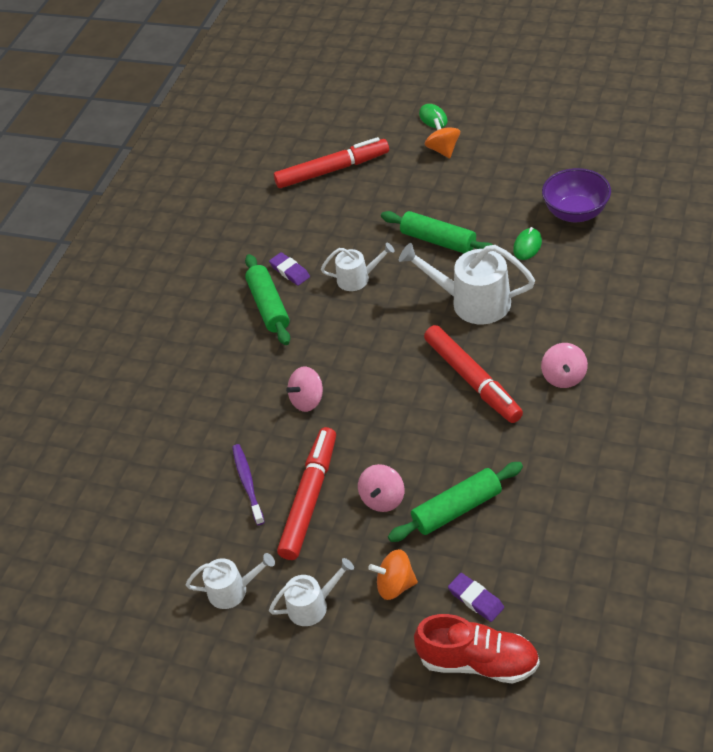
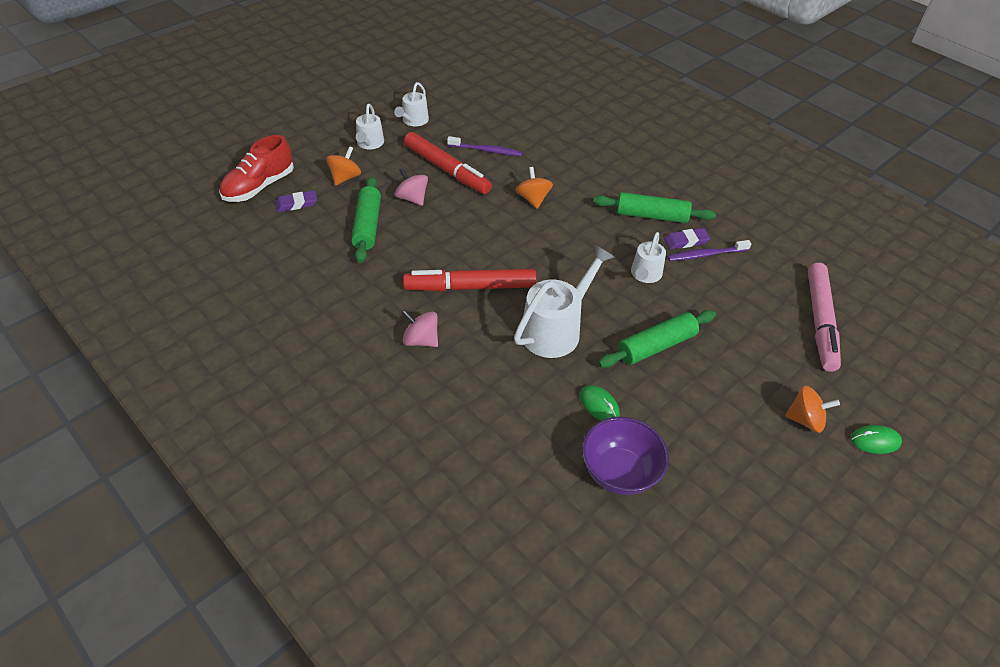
camera: 110 degrees right, 0 degrees up
red marker [274,137,389,188] -> pink marker [808,263,841,372]
pink spinning top [286,367,323,412] -> orange spinning top [516,167,553,209]
none -> purple toothbrush [668,240,751,261]

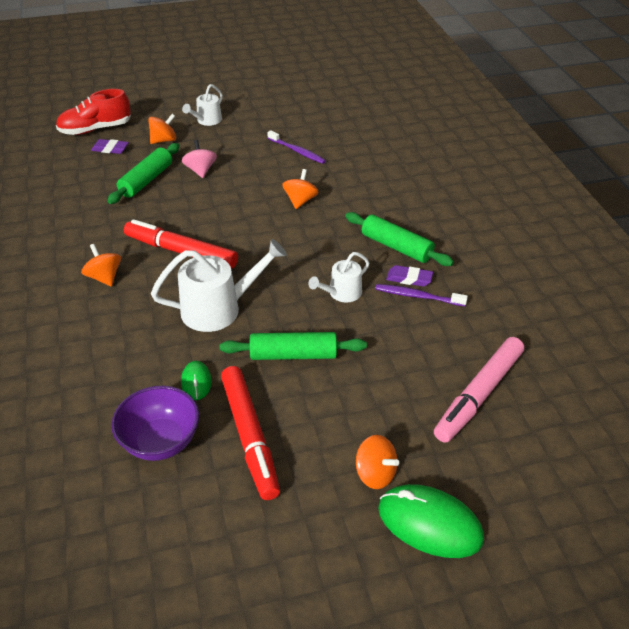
camera: 30 degrees right, 5 degrees down
white watering can [394,82,429,126] -> none
pink spinning top [402,310,438,347] -> orange spinning top [81,244,121,287]
red marker [404,132,492,194] -> red marker moved to [221,366,280,500]
green mouse [850,425,902,454] -> green mouse [378,484,484,558], size x1.89

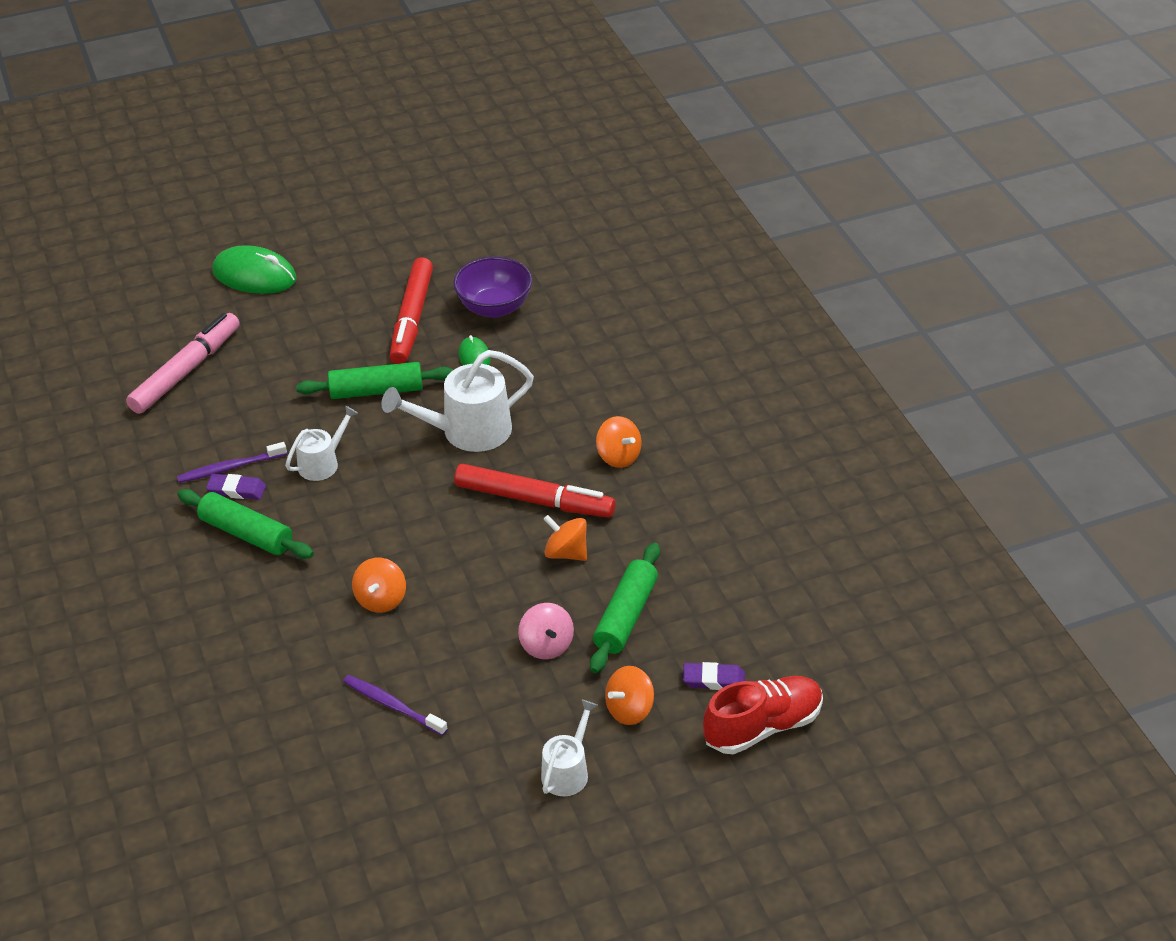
camera: 175 degrees right, 0 degrees up
red marker [221,366,280,500] -> red marker turned 150 degrees counterclockwise [389,257,433,364]
orange spinning top [356,435,399,489] -> orange spinning top moved to [544,515,587,561]
purple toothbrush [375,284,468,306] -> purple toothbrush turned 150 degrees clockwise [177,442,287,483]

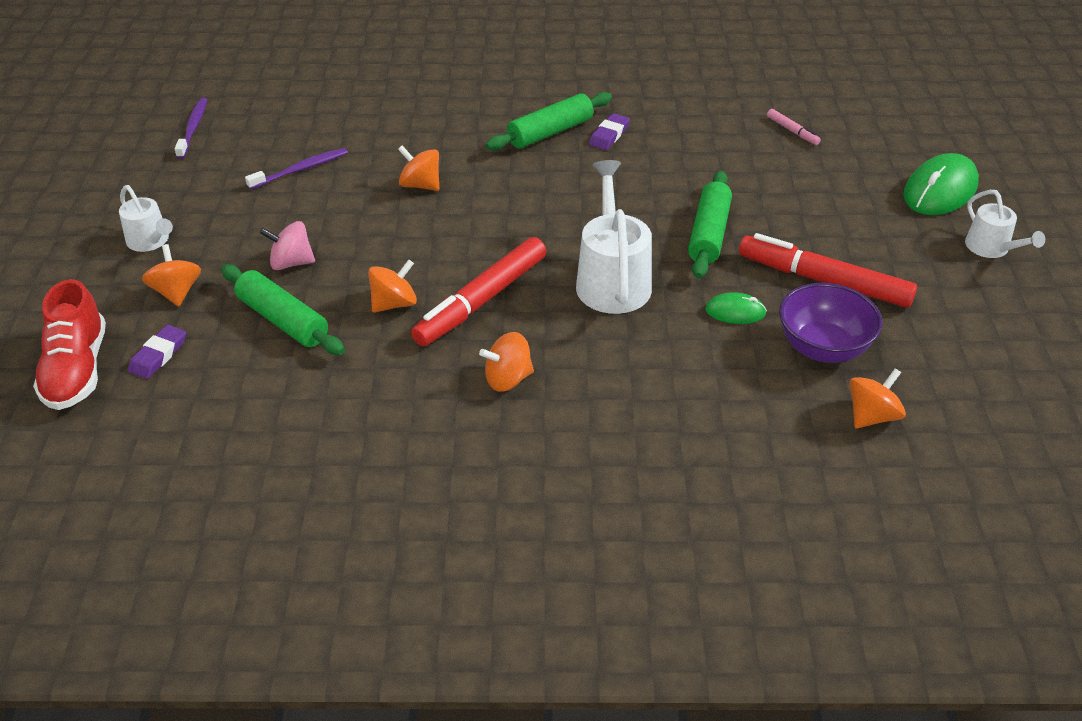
camera: 110 degrees right, 0 degrees up
pink marker [126,313,240,414] -> pink marker [767,109,821,145], size x0.44
purple toothbrush [177,442,287,483] -> purple toothbrush moved to [175,98,207,159]
white watering can [285,406,358,481] -> white watering can moved to [965,190,1045,258]
none -> orange spinning top [849,368,906,428]

